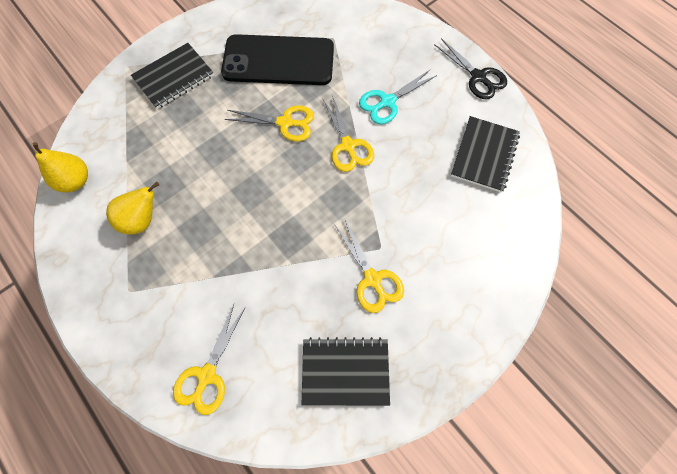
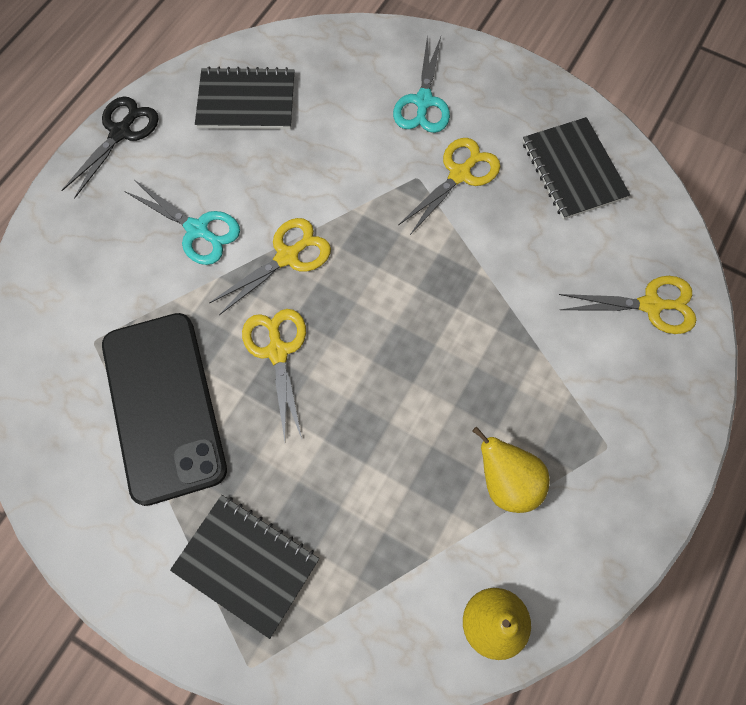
camera: 110 degrees left, 0 degrees up
none -> turquoise scissors [393,36,450,133]

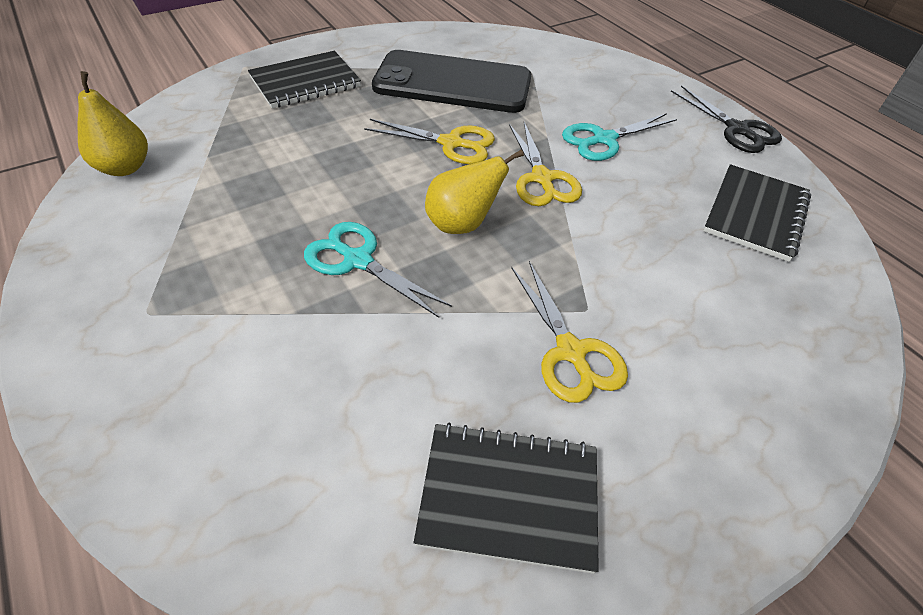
camera: 115 degrees right, 20 degrees down
turquoise scissors [393,36,450,133] -> turquoise scissors moved to [304,222,452,318]
yellow pear [472,427,550,513] -> yellow pear moved to [425,149,524,234]
yellow scissors [559,276,696,334] -> none

